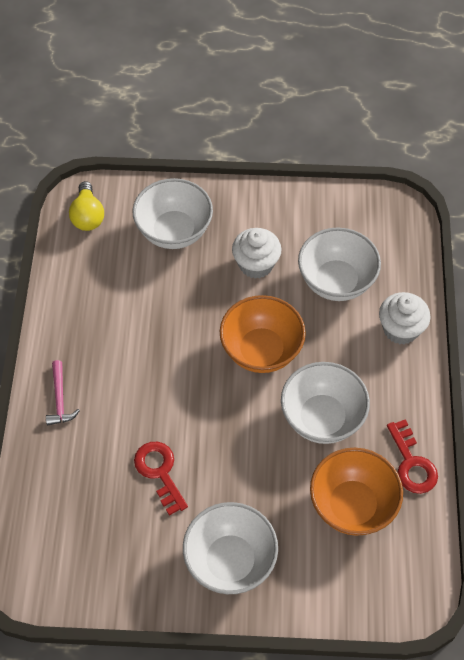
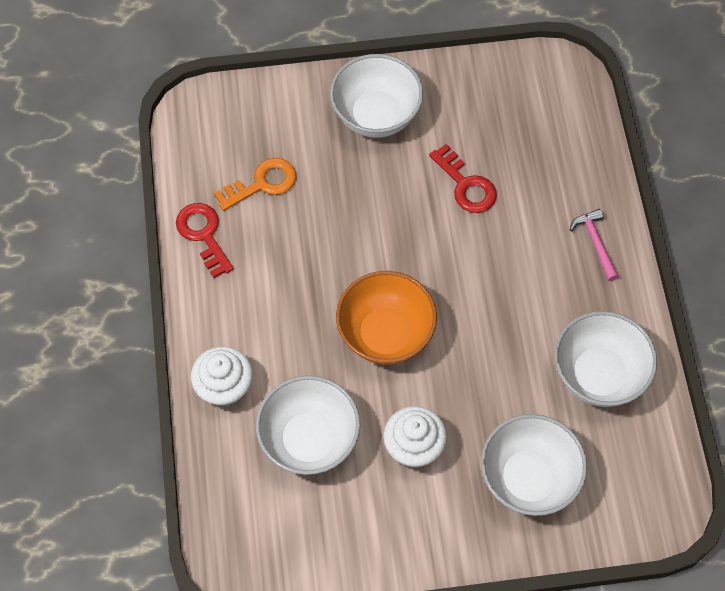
camera: 170 degrees right, 5 degrees up
yellow light bulb [69,181,104,231] -> none
white bowl [281,362,370,444] -> white bowl moved to [555,311,657,407]
orange bowl [310,448,403,536] -> orange key [214,158,296,211]

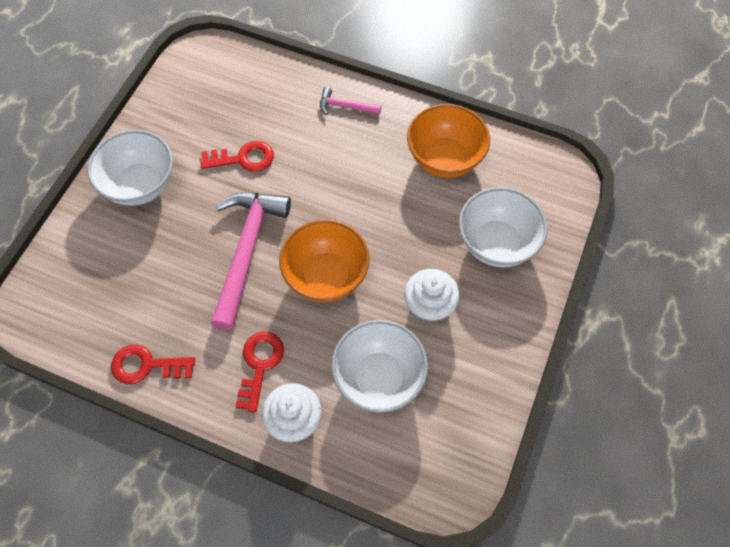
camera: 60 degrees left, 0 degrees up
orange key [214,158,296,211] -> none
white bowl [555,311,657,407] -> orange bowl [407,104,490,178]
none -> pink hammer [210,193,291,330]
none -> red key [235,332,284,412]

